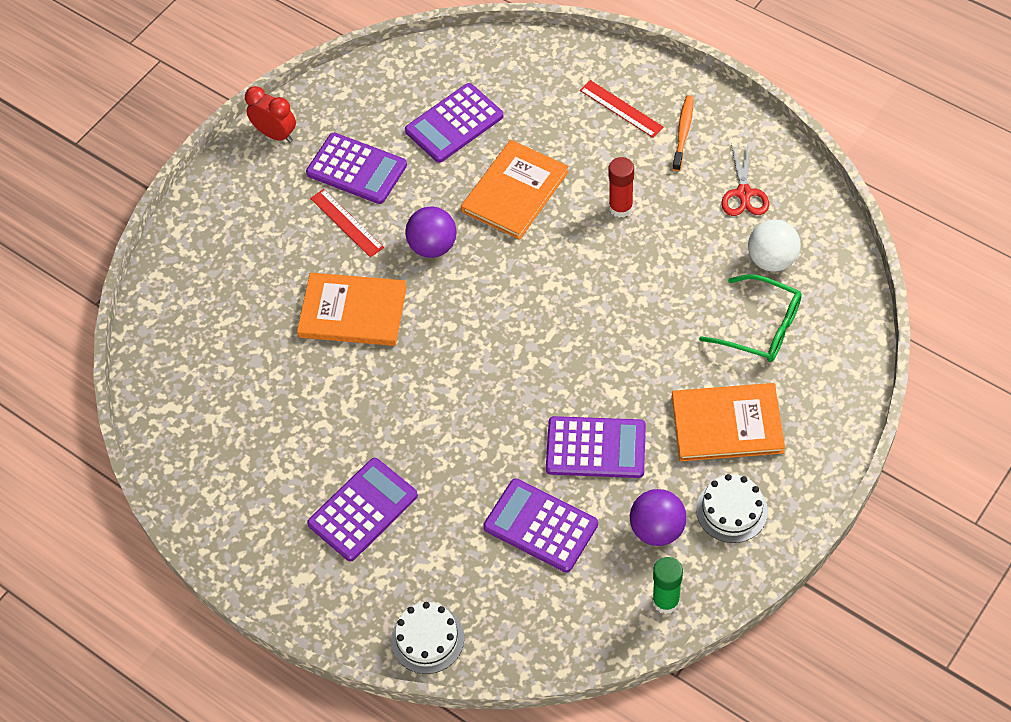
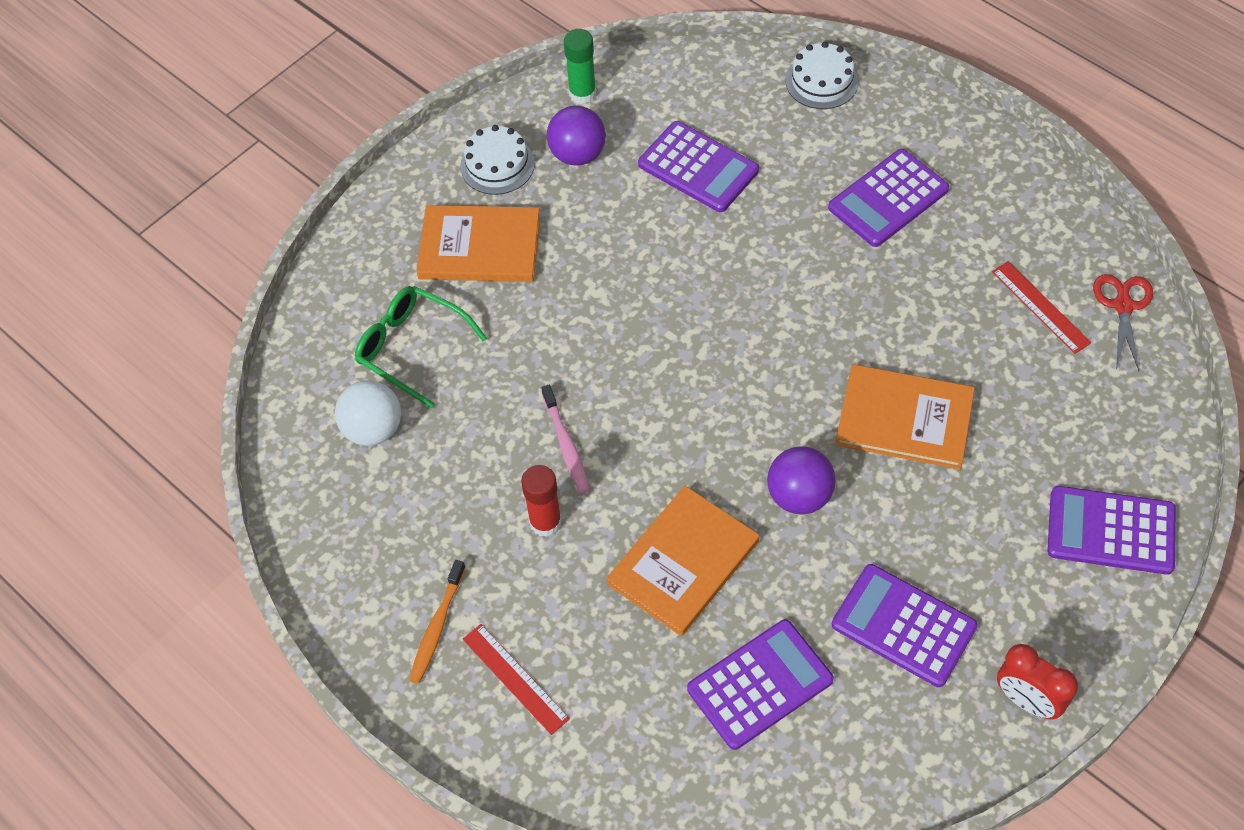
camera: 175 degrees left, 0 degrees up
red ruler [310,189,384,258] -> red ruler moved to [992,261,1091,354]
purple calculator [546,416,646,478] -> purple calculator moved to [1047,486,1176,575]
red scissors [721,144,769,216] -> red scissors moved to [1093,274,1153,371]
none -> pink toothbrush [541,385,589,493]

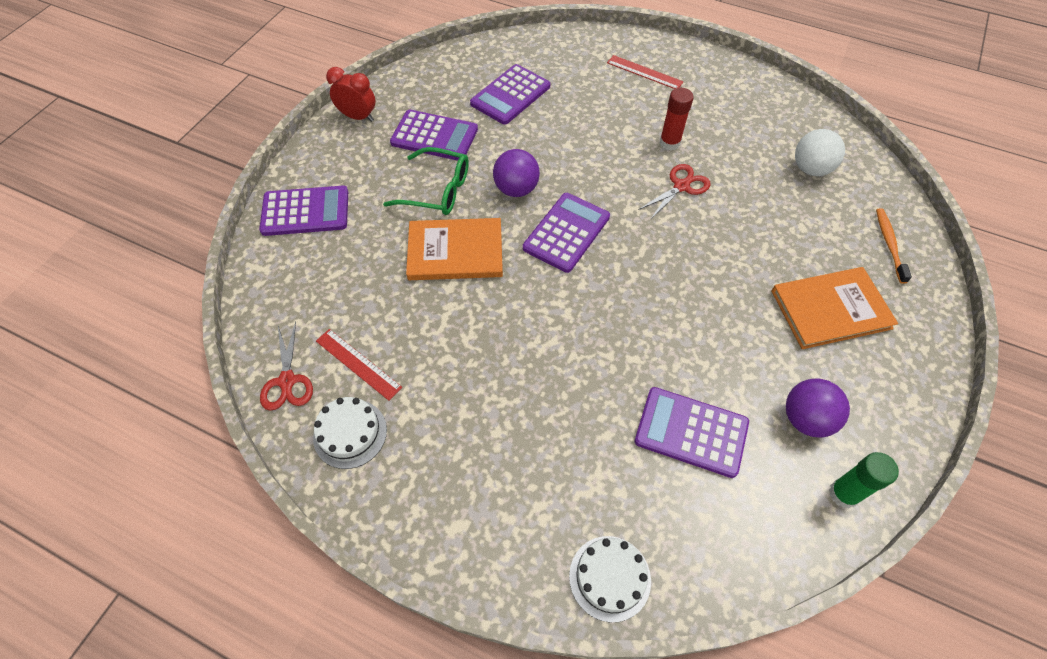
camera: 160 degrees right, 0 degrees up
green glasses [355,286,487,408] -> green glasses moved to [383,147,469,215]
orange toothbrush [409,560,466,684] -> orange toothbrush moved to [876,208,912,284]
white cake [460,125,535,195] -> white cake moved to [313,397,387,469]
pink toothbrush [541,385,589,493] -> red scissors [638,164,710,220]
orange book [606,486,759,636] -> none
purple calculator [828,149,949,247] -> purple calculator moved to [523,193,610,273]

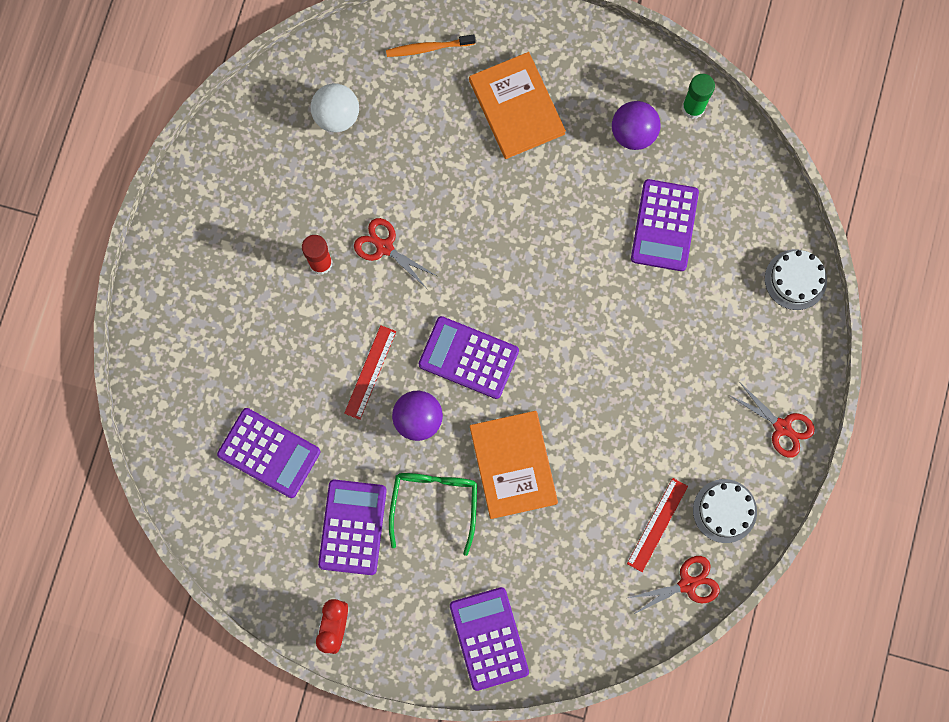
camera: 100 degrees left, 20 degrees up
red ruler [607,55,684,89] -> red ruler moved to [344,325,396,420]
none -> red scissors [729,383,815,458]

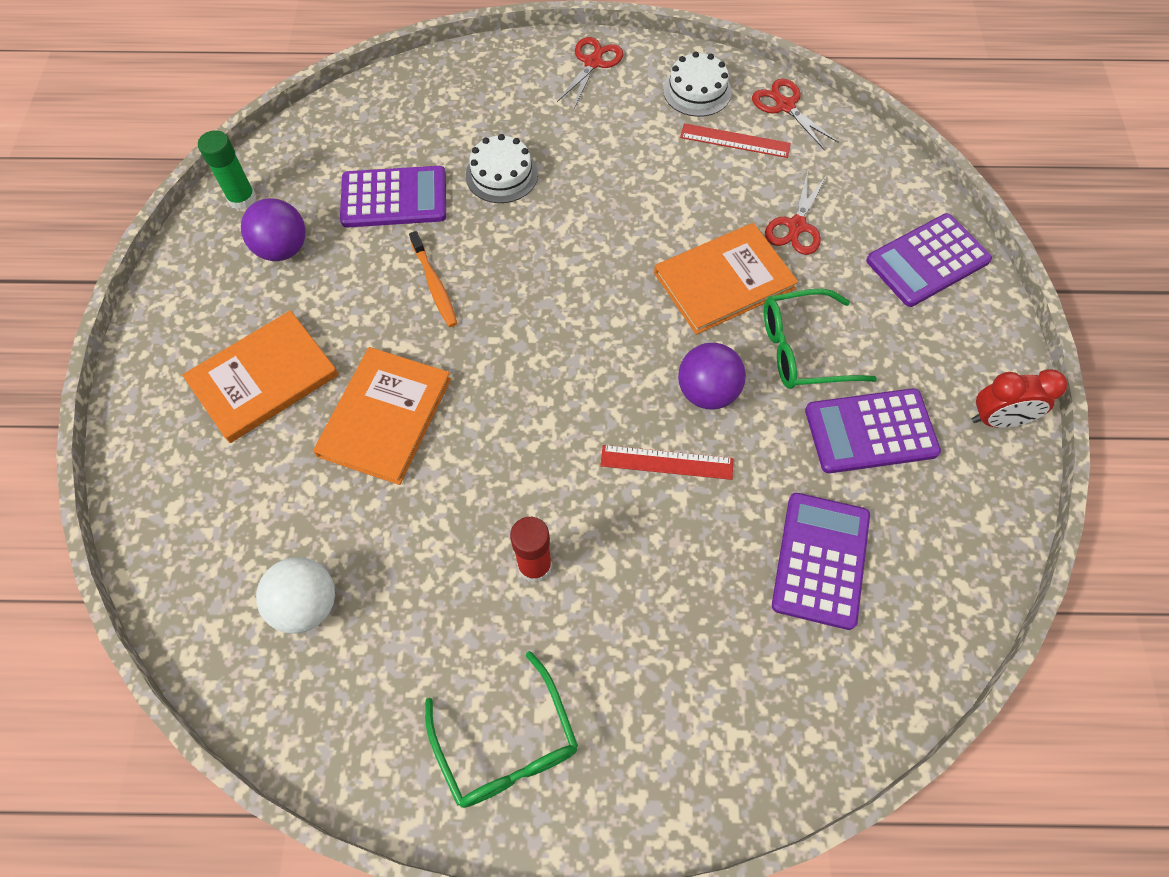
camera: 105 degrees left, 15 degrees down
red scissors [354,218,437,288] -> red scissors moved to [765,171,826,255]
orange toothbrush [386,34,476,57] -> orange toothbrush moved to [409,231,458,327]
purple calculator [419,316,519,399] -> none
white cake [765,250,827,310] -> white cake moved to [466,134,538,203]
none -> orange book [313,347,451,485]
none -> green glasses [425,651,578,808]

